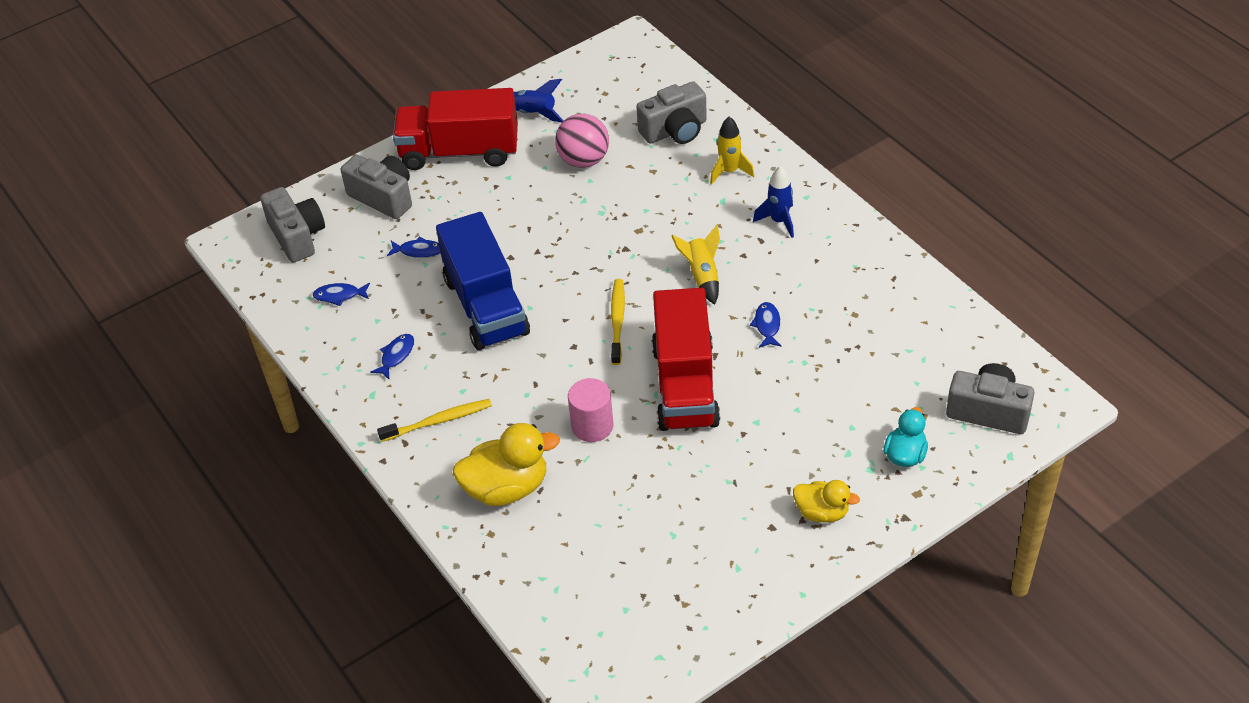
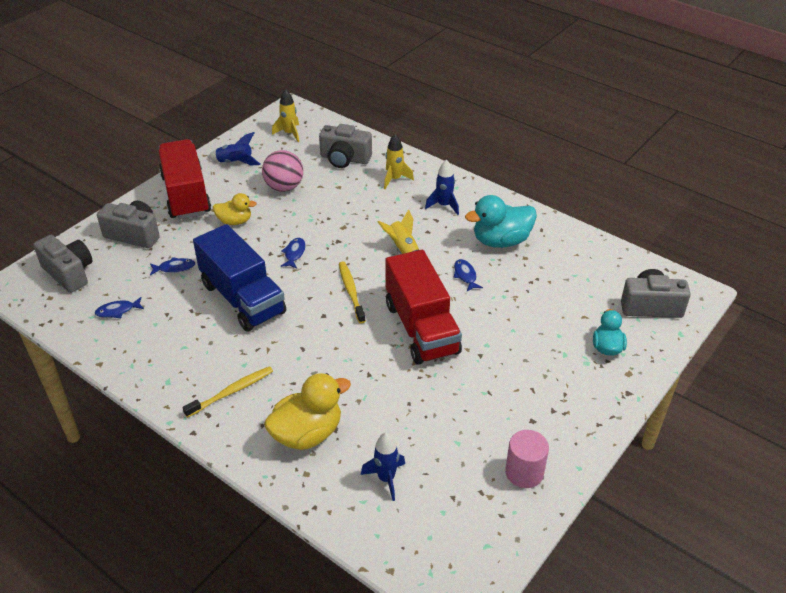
camera: 20 degrees left, 5 degrees down
blue fish [370,334,414,379] -> blue fish moved to [281,238,306,268]
red truck [393,88,518,170] -> red truck turned 90 degrees clockwise [159,139,211,220]
pink cylinder [568,378,613,442] -> pink cylinder moved to [505,430,549,488]
grey camera [636,82,707,144] -> grey camera turned 60 degrees clockwise [319,124,372,168]
yellow duck [793,480,860,523] -> yellow duck moved to [213,193,256,225]
none -> yellow rocket [272,89,299,142]
none -> blue rocket [361,432,405,501]
none -> turquoise duck [465,195,537,248]

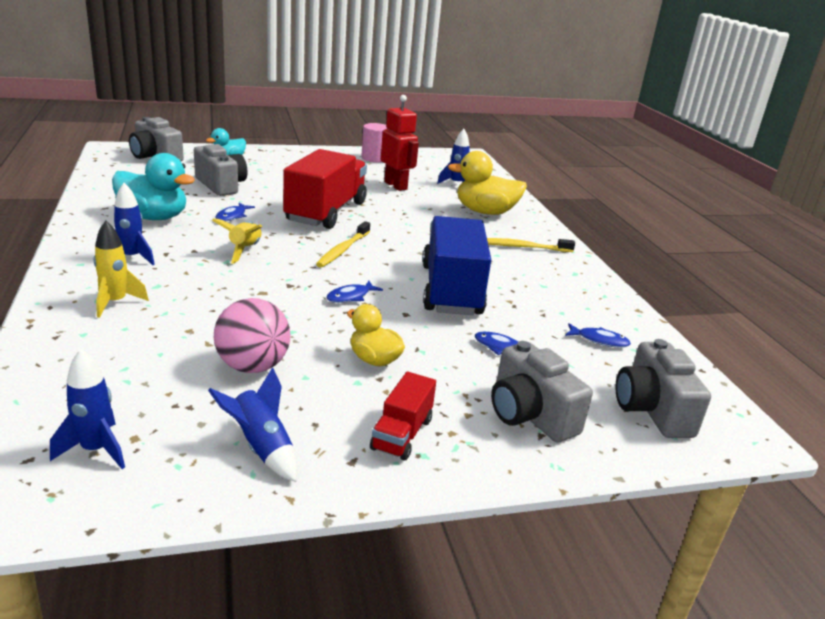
camera: 145 degrees left, 15 degrees down
red truck [159,139,211,220] -> red truck [370,372,436,460], size x0.48
yellow rocket [272,89,299,142] -> blue rocket [50,349,125,469]
grey camera [319,124,372,168] -> grey camera moved to [194,144,248,196]
none -> red robot [381,95,419,191]

